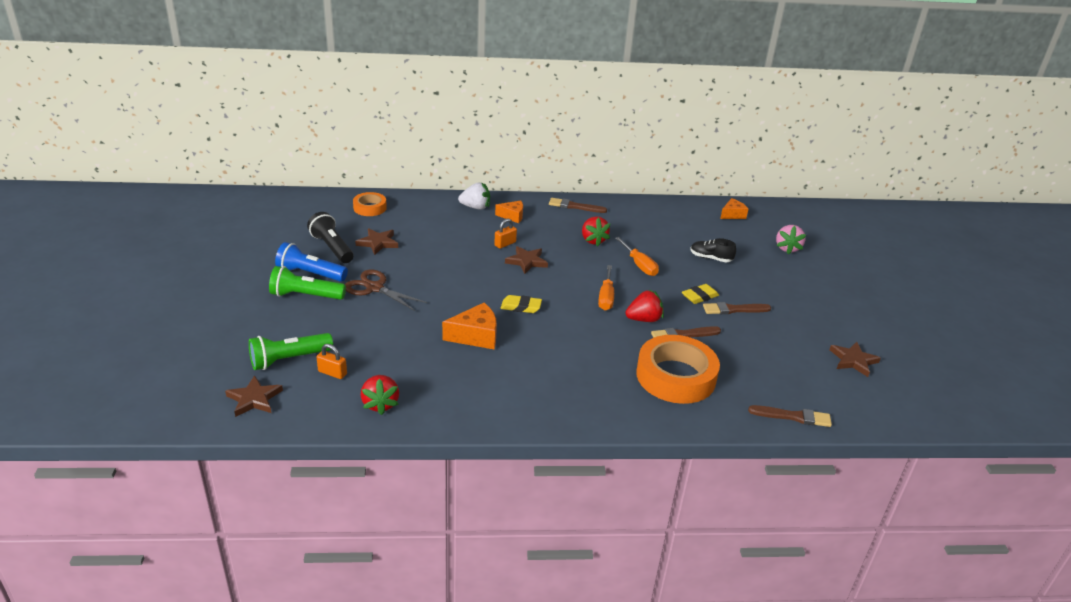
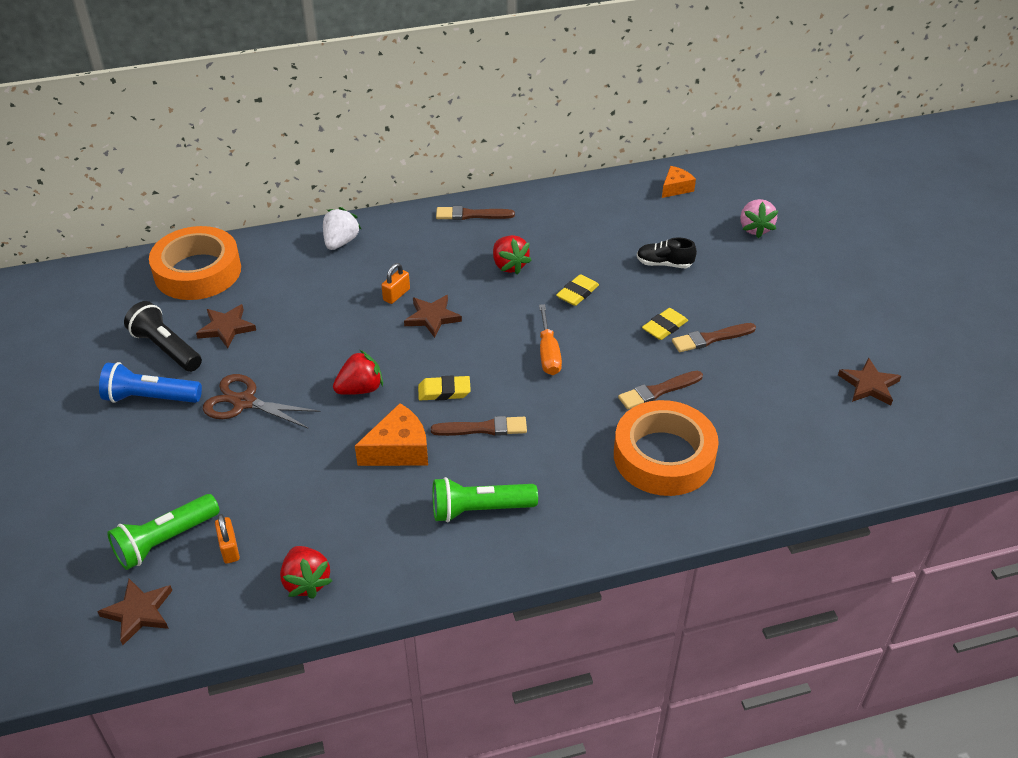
camera: 10 degrees left, 10 degrees up
green flashlight [269,266,346,300] -> green flashlight moved to [433,477,538,522]
orange padlock [316,344,347,379] -> orange padlock turned 60 degrees clockwise [215,514,240,564]
orange tape [353,192,387,216] -> orange tape [149,226,241,300], size x1.90
white strawberry [458,182,490,210] -> white strawberry turned 60 degrees counterclockwise [323,207,361,250]
orange cheese [495,201,523,223] -> none
orange screwdriver [615,237,659,276] -> yellow eraser [556,274,599,306]
red strawberry [625,289,664,322] -> red strawberry moved to [333,350,383,395]
brown brush [748,405,832,427] -> brown brush moved to [431,416,527,436]

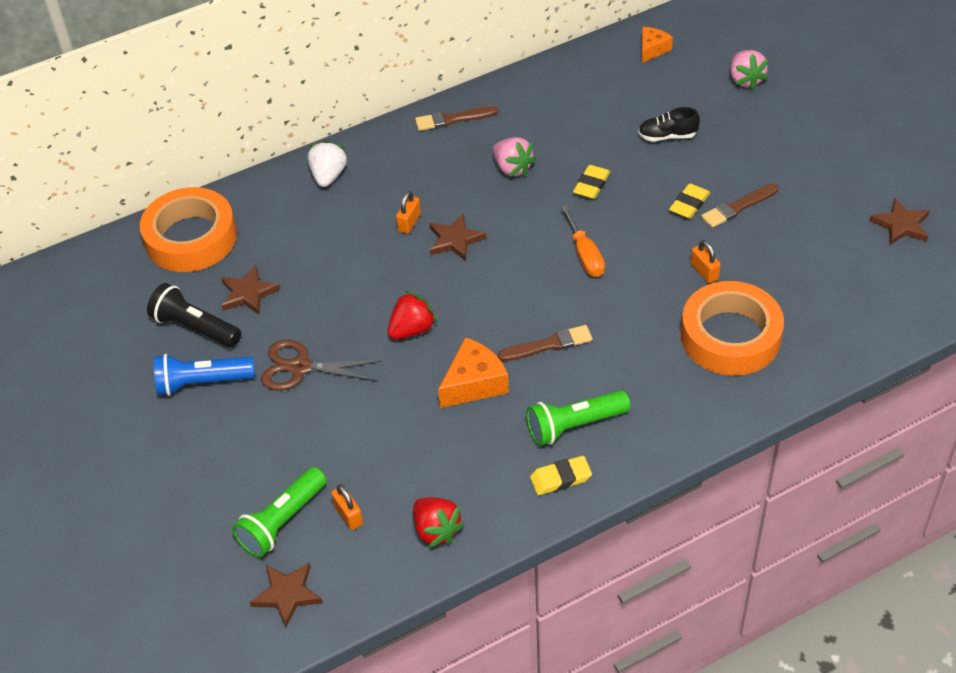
camera: 10 degrees left, 5 degrees up
yellow eraser [418,375,471,401] -> yellow eraser moved to [530,456,592,495]
red strawberry [493,235,532,275] -> pink strawberry [493,137,536,177]
brown brush [618,371,703,409] -> orange padlock [691,240,721,283]

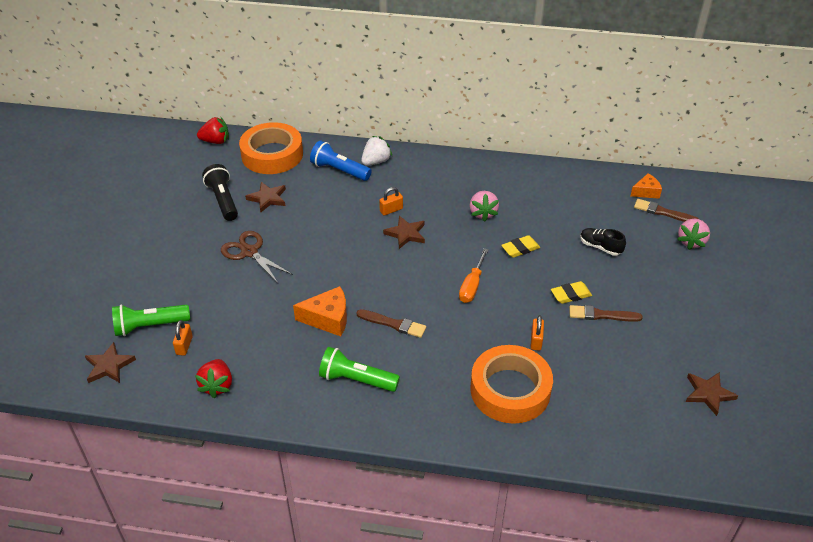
camera: 35 degrees right, 5 degrees down
blue flashlight [154,354,255,396] -> blue flashlight moved to [310,141,372,181]
red strawberry [387,291,437,340] -> red strawberry moved to [197,116,229,144]
brown brush [415,106,498,131] -> brown brush moved to [634,199,699,222]
yellow eraser [530,456,592,495] -> none

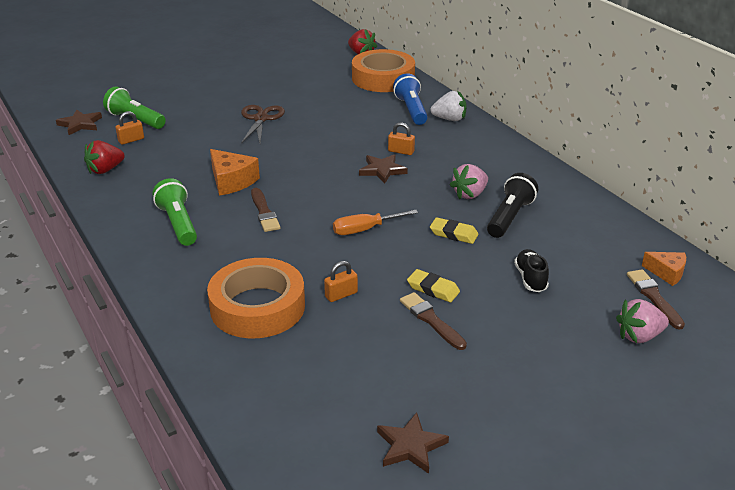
camera: 50 degrees right, 10 degrees down
black flashlight [202,164,238,221] -> black flashlight moved to [487,173,538,238]
brown star [245,182,286,212] -> none

